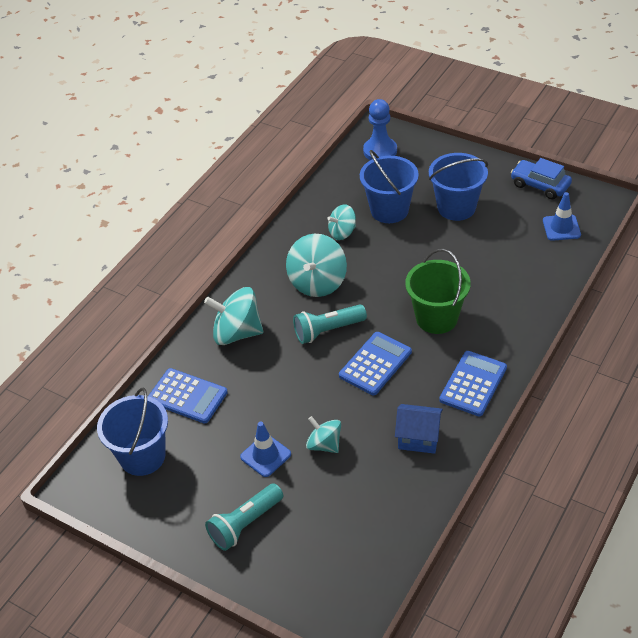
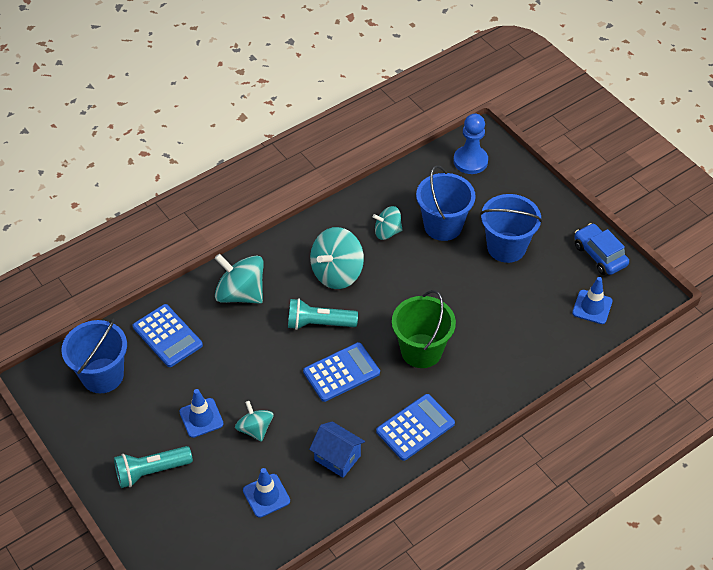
camera: 20 degrees right, 5 degrees up
none -> blue traffic cone [243,468,290,518]

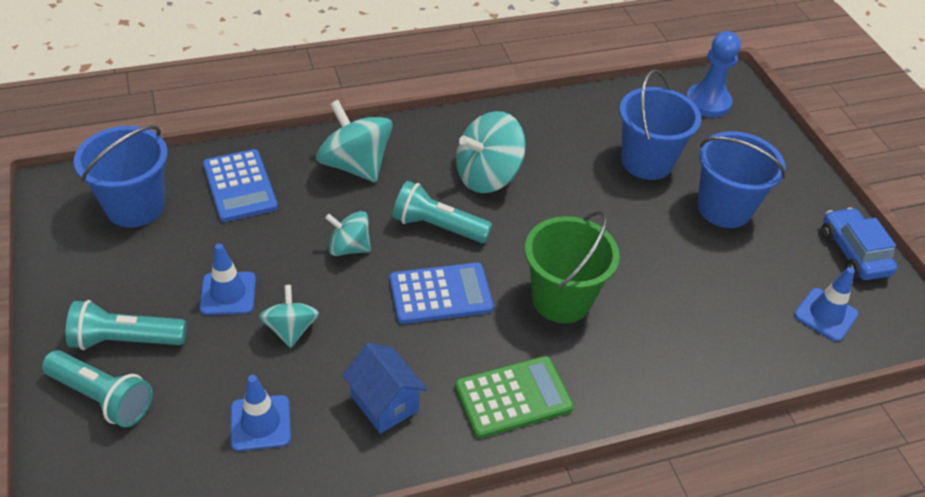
camera: 15 degrees right, 5 degrees down
turquoise spinning top [373,206,403,240] -> turquoise spinning top moved to [325,211,371,256]
blue calculator [376,394,455,461] -> green calculator [455,356,574,438]
none -> turquoise flashlight [42,350,153,427]

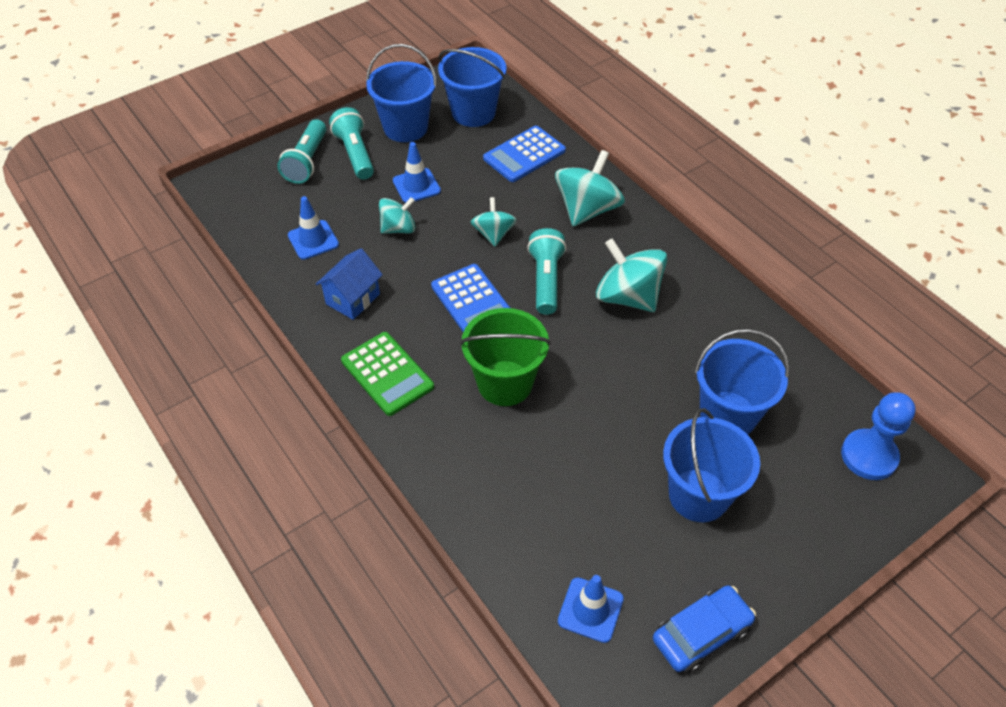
camera: 75 degrees right, 5 degrees up
none -> blue bucket [366,44,437,142]

